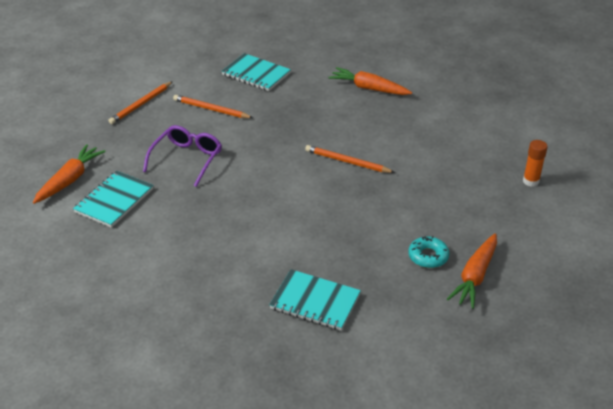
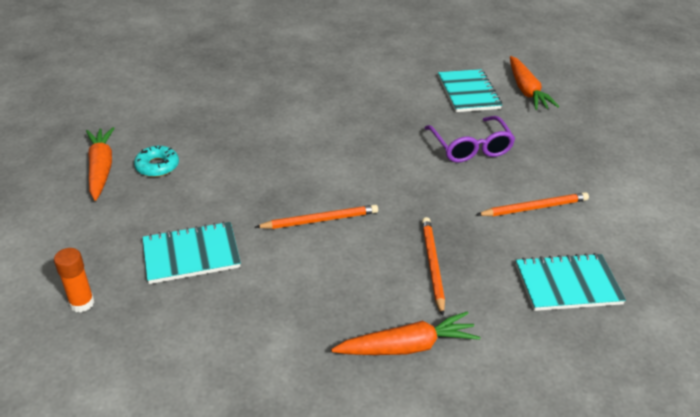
camera: 140 degrees right, 0 degrees up
orange pencil [108,81,173,124] -> orange pencil moved to [422,217,445,316]
turquoise notebook [269,269,361,331] -> turquoise notebook moved to [142,222,241,284]

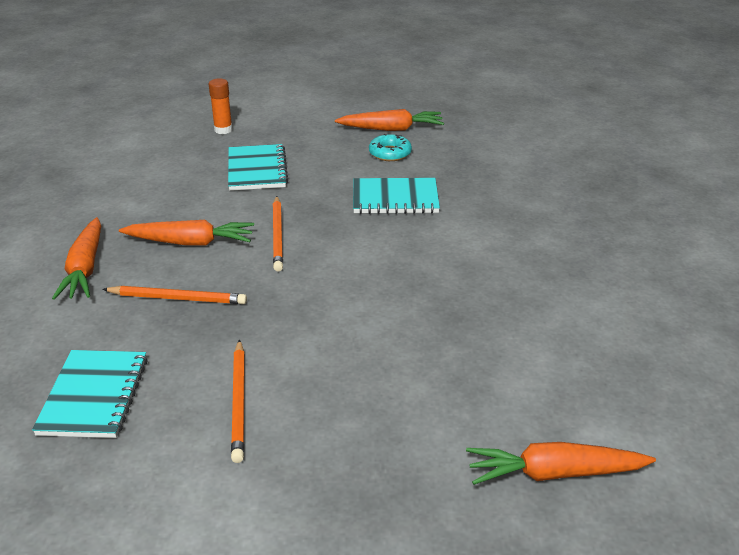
camera: 100 degrees right, 5 degrees down
purple glasses [424,116,515,163] -> none
turquoise notebook [438,69,502,112] -> turquoise notebook moved to [353,178,440,214]
none -> orange carrot [119,220,254,246]

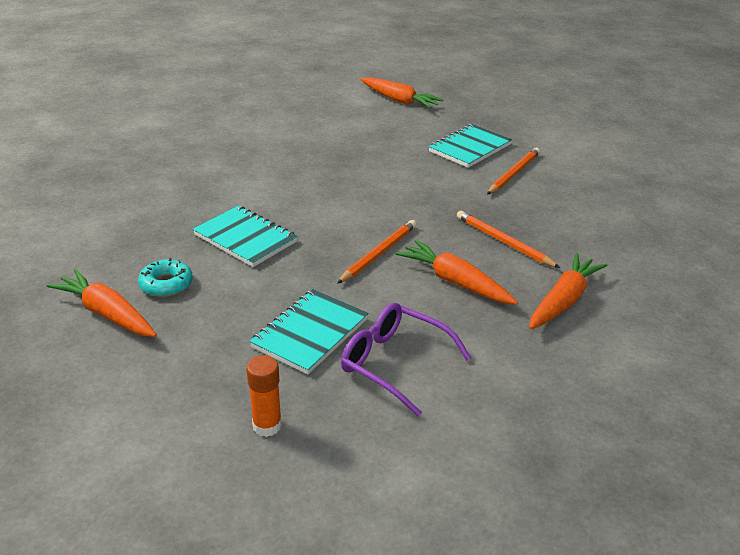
camera: 140 degrees left, 0 degrees up
turquoise notebook [32,350,148,438] -> turquoise notebook moved to [429,124,512,168]
none -> purple glasses [341,303,471,416]

